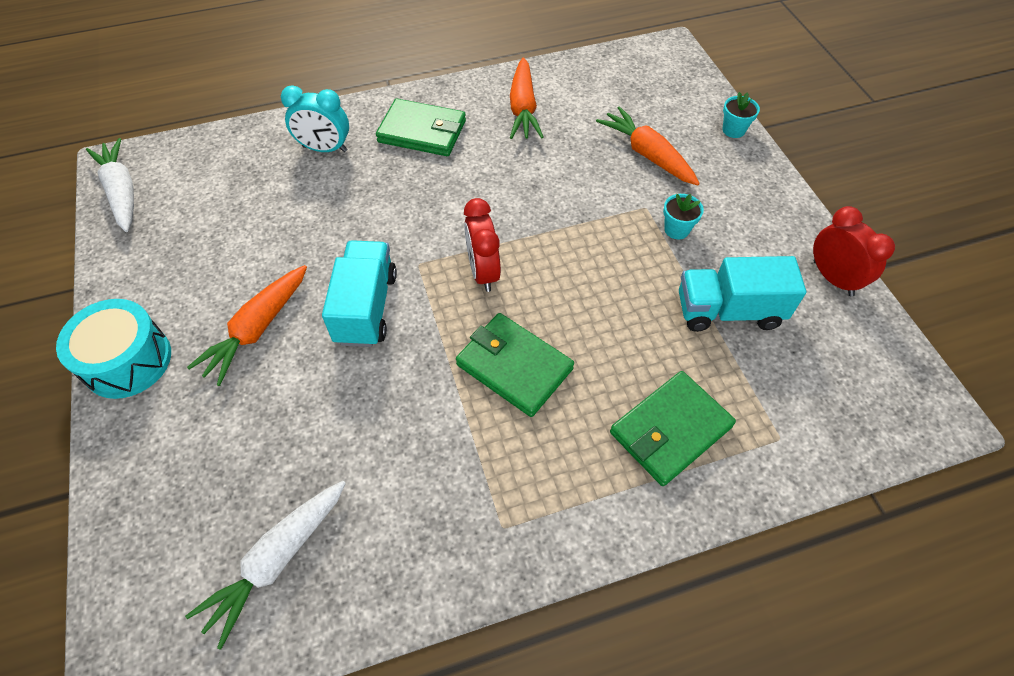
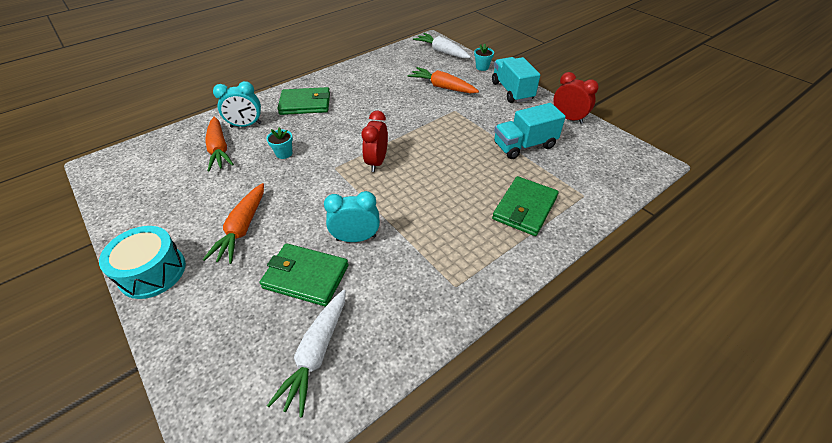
camera: 20 degrees left, 10 degrees down
white carrot [86,138,134,232] -> white carrot moved to [413,33,471,59]
turquoise truck [322,240,397,347] -> turquoise truck moved to [492,57,540,103]
green wallet [456,313,574,417] -> green wallet moved to [260,243,349,307]
red clock [464,198,501,292] -> red clock turned 45 degrees clockwise [362,111,388,172]
orange carrot [510,57,543,139] -> orange carrot moved to [205,117,234,171]
turquoise flower pot [663,194,704,239] -> turquoise flower pot moved to [266,127,293,159]
none -> turquoise clock [324,191,380,242]

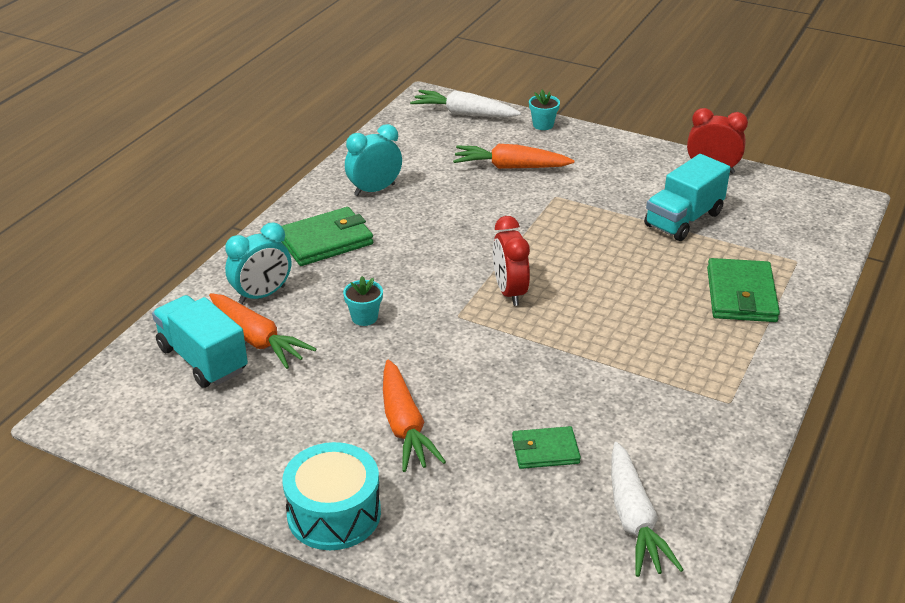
camera: 25 degrees left, 10 degrees down
green wallet [260,243,349,307] -> green wallet [512,426,581,469], size x0.61
turquoise clock [324,191,380,242] -> turquoise clock moved to [345,124,402,196]
turquoise truck [492,57,540,103] -> turquoise truck moved to [152,295,248,388]

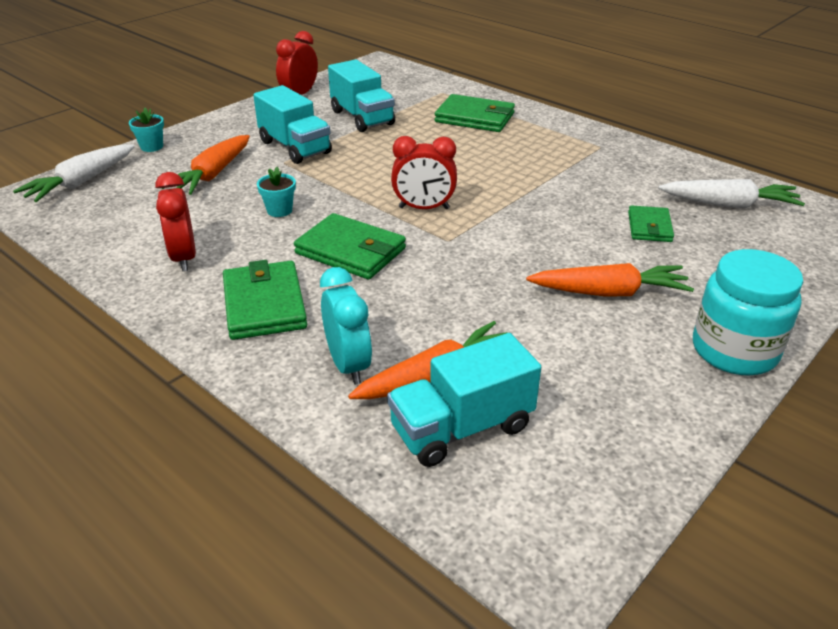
camera: 75 degrees left, 0 degrees up
turquoise drum [282,442,381,550] -> turquoise jar [693,249,803,376]
turquoise flower pot [343,276,383,326] -> turquoise flower pot moved to [257,167,296,217]
turquoise clock [345,124,402,196] -> red clock [155,172,196,271]
none -> turquoise truck [253,85,332,164]
none -> green wallet [294,213,406,279]

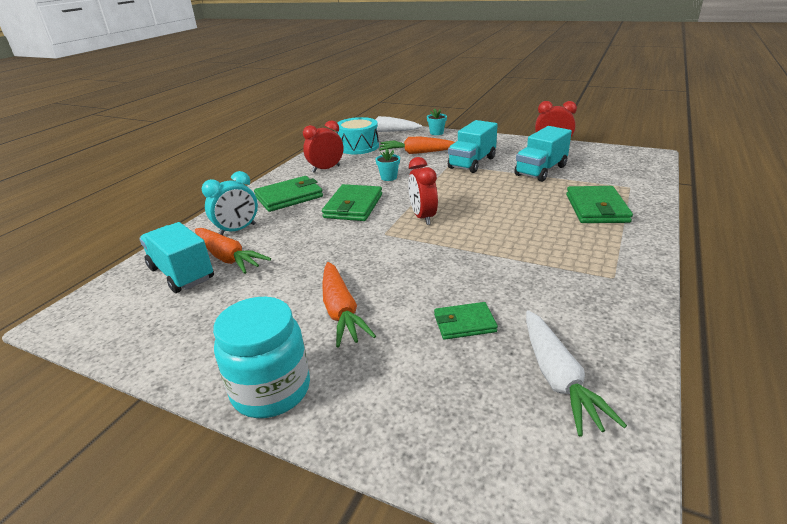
camera: 75 degrees right, 5 degrees down
none -> turquoise drum [336,117,379,154]

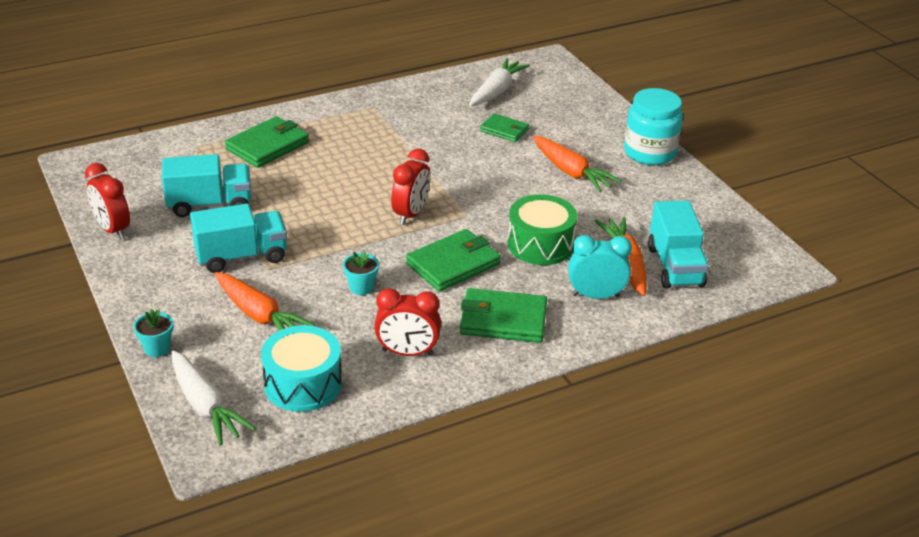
camera: 145 degrees left, 5 degrees up
orange carrot [322,262,376,347] -> orange carrot turned 120 degrees clockwise [533,136,621,192]
none -> green drum [508,194,577,265]

